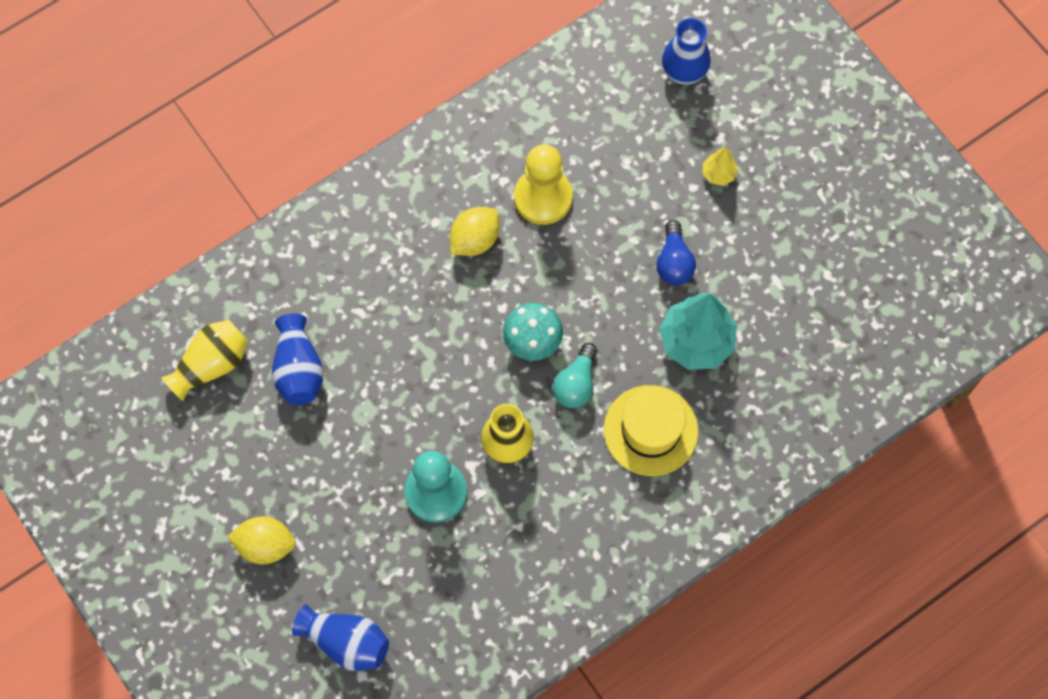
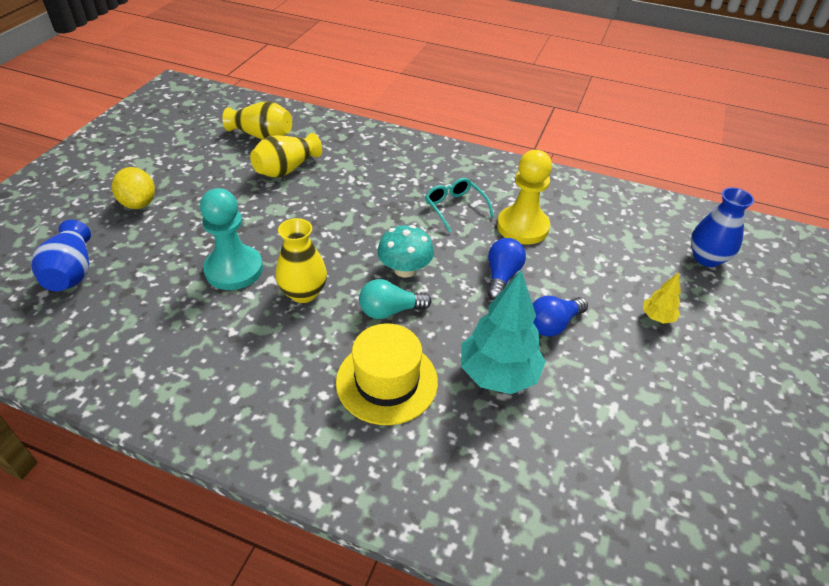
camera: 55 degrees right, 25 degrees down
blue vase [272,313,324,405] -> yellow vase [250,133,322,178]
yellow lemon [450,207,499,256] -> turquoise glasses [425,178,494,233]
none -> blue light bulb [487,238,526,300]

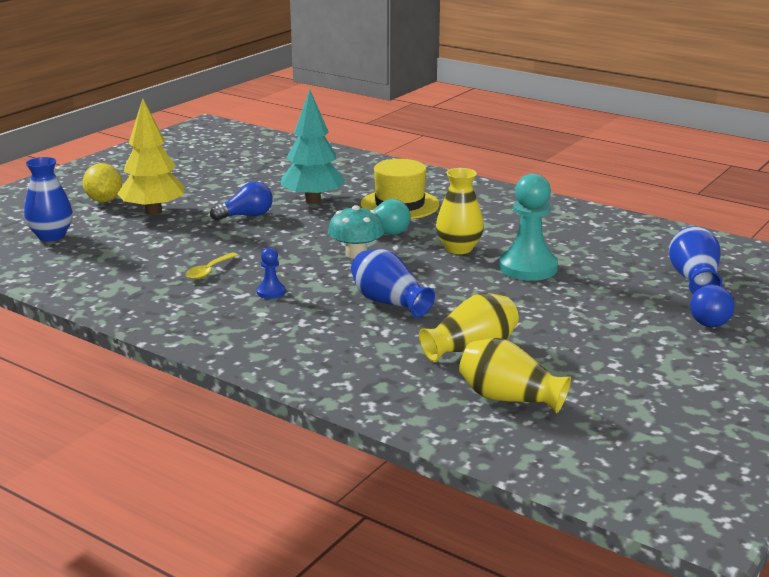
camera: 165 degrees left, 20 degrees down
yellow lemon [112,167,155,209] -> yellow lemon moved to [83,163,122,202]
turquoise glasses [425,178,494,233] -> blue pawn [257,247,286,299]
blue light bulb [487,238,526,300] -> blue light bulb moved to [690,285,735,327]
yellow pawn [497,150,552,245] -> yellow spoon [186,252,238,280]
yellow tree [643,272,681,324] -> yellow tree [117,98,185,215], size x2.10
none -> blue vase [351,249,435,318]

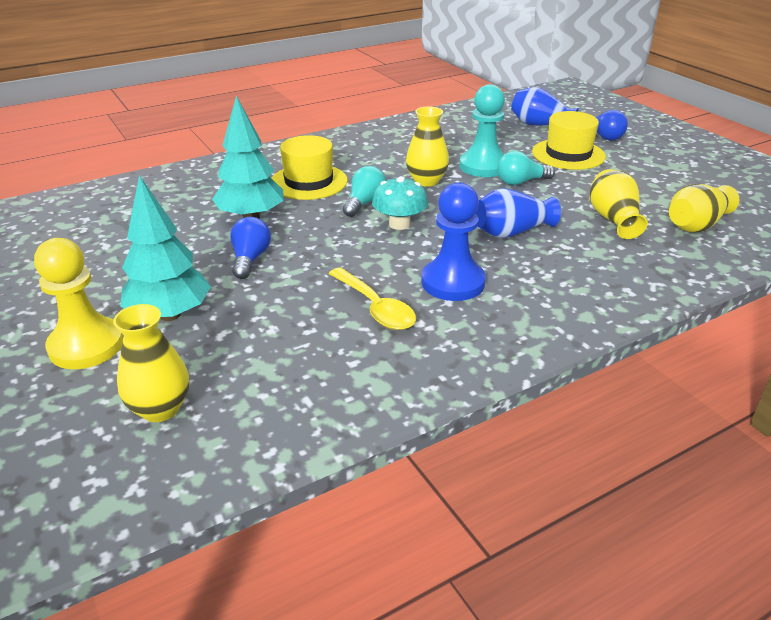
camera: 65 degrees left, 10 degrees up
blue vase [24,157,73,241] -> yellow vase [113,304,190,422]
yellow lemon [83,163,122,202] -> yellow pawn [34,238,123,369]
yellow tree [117,98,185,215] -> turquoise tree [120,175,211,321]
yellow spoon [186,252,238,280] -> yellow spoon [328,267,416,330], size x1.58
blue pawn [257,247,286,299] -> blue pawn [421,183,486,301], size x2.13
none -> turquoise light bulb [497,151,555,185]
none -> yellow hat [532,111,606,170]

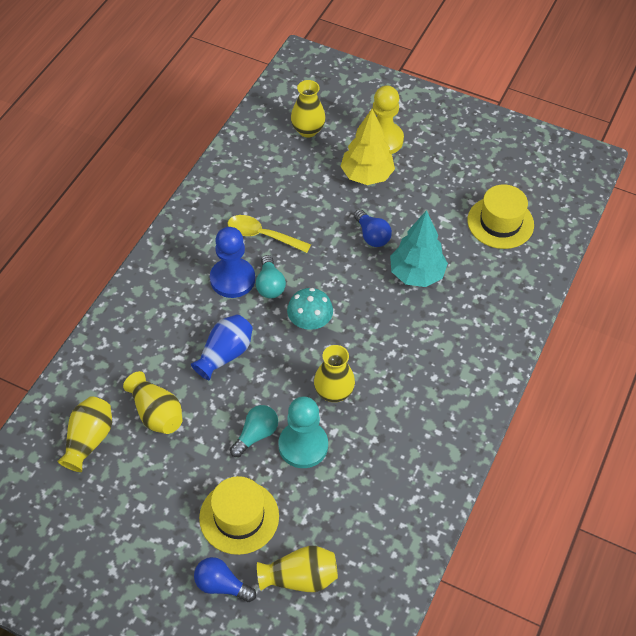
camera: 145 degrees right, 20 degrees up
turquoise tree [120,175,211,321] -> yellow tree [340,109,395,185]
yellow hat [271,135,348,200] -> yellow hat moved to [467,184,534,249]
turquoise light bulb [343,166,386,217] -> turquoise light bulb moved to [256,255,286,298]
blue vase [511,87,579,125] -> yellow vase [257,546,338,592]

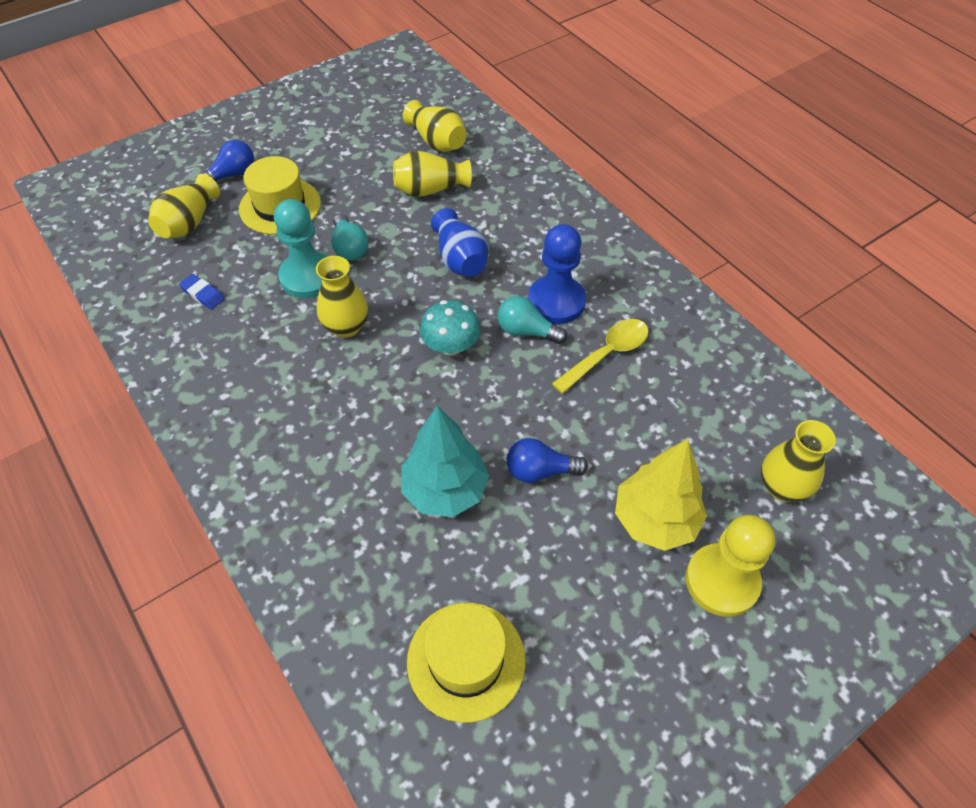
camera: 120 degrees right, 0 degrees up
none -> blue eraser [179,274,225,310]

